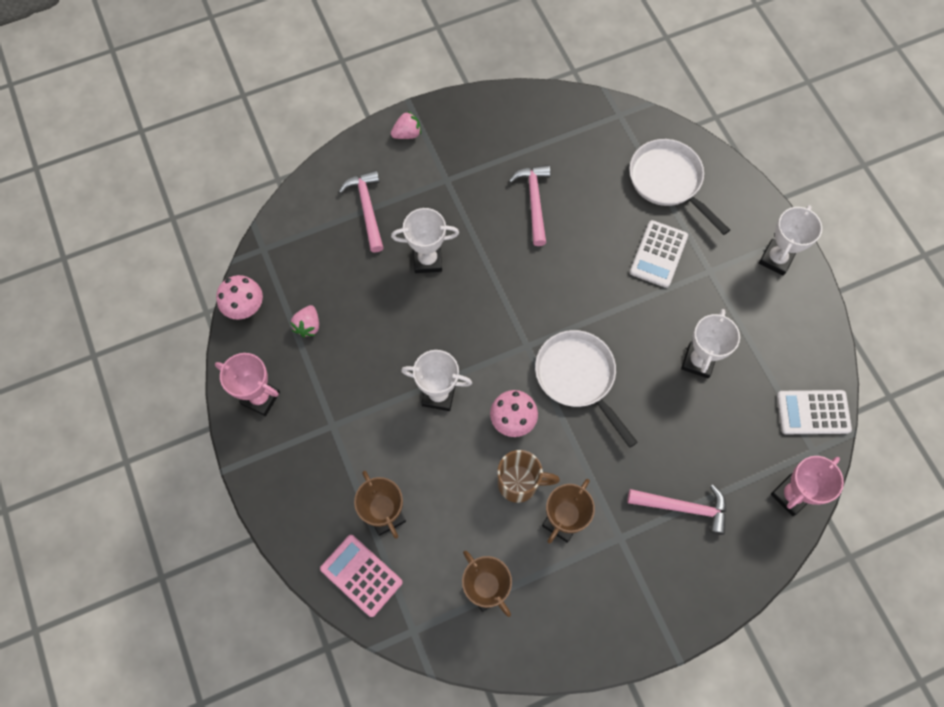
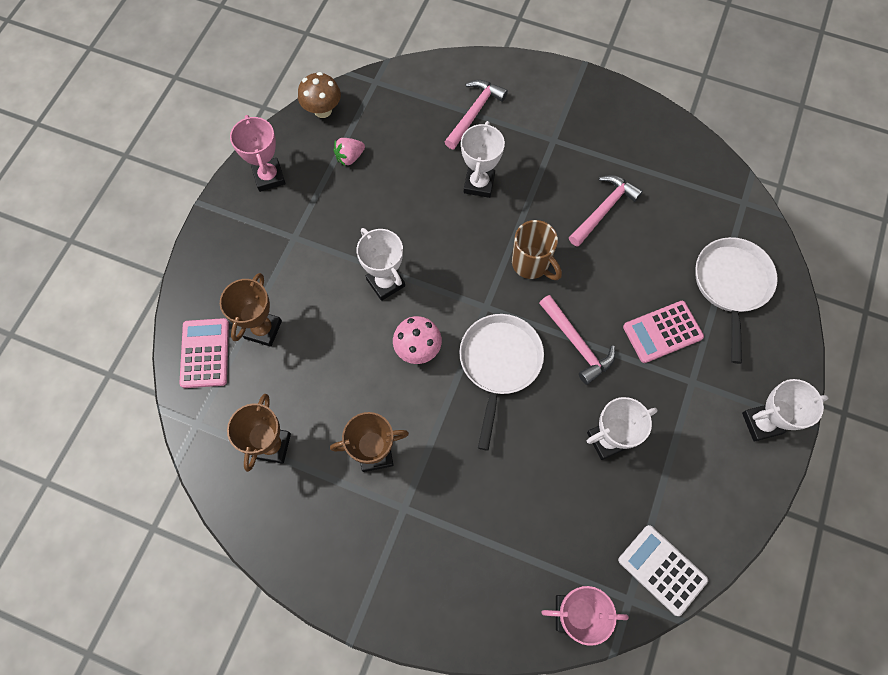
camera: 45 degrees right, 0 degrees up
pink mushroom [216,275,263,320] -> brown mushroom [298,72,341,118]
pink strawberry [391,111,421,139] -> none
white trophy [391,208,459,273] -> white trophy turned 60 degrees clockwise [461,121,505,198]
brown mug [497,450,560,503] -> brown mug moved to [512,220,562,280]
pink hammer [627,485,726,535] -> pink hammer moved to [539,295,615,385]
white calculator [630,220,688,288] -> pink calculator [623,301,704,363]

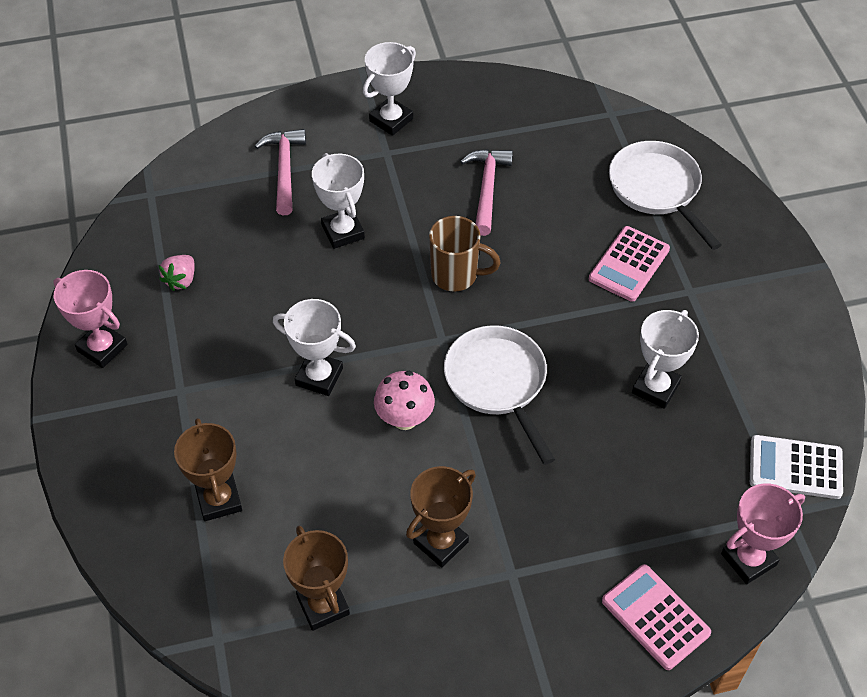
camera: 35 degrees left, 15 degrees down
pink calculator [179,318,229,388] -> pink calculator moved to [602,564,711,670]
brown mushroom [298,72,341,118] -> none
pink hammer [539,295,615,385] -> none
white trophy [742,379,828,442] -> white trophy moved to [363,42,416,136]

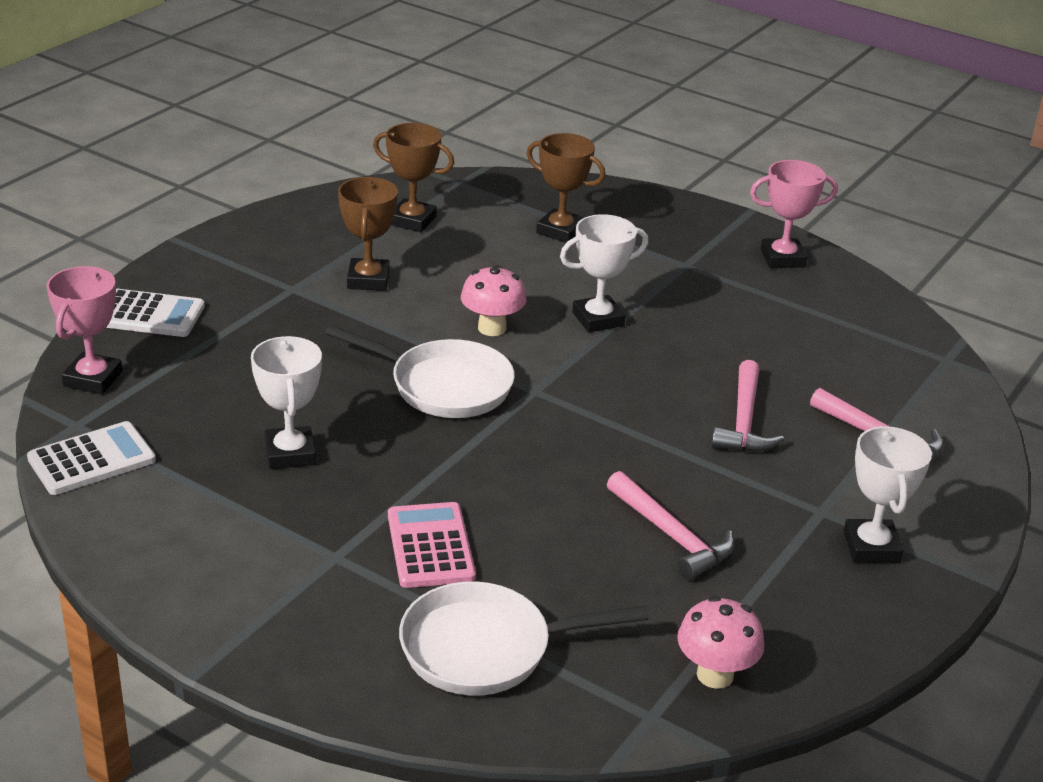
camera: 135 degrees right, 20 degrees down
pink strawberry [159,255,195,291] -> none
white trophy [312,153,365,249] -> pink hammer [711,360,784,452]
brown mug [429,216,501,292] -> none
pink calculator [602,564,711,670] -> white calculator [106,289,205,337]
white pan [609,141,722,250] -> white pan turned 150 degrees clockwise [399,581,649,696]
none -> pink mushroom [677,596,764,689]

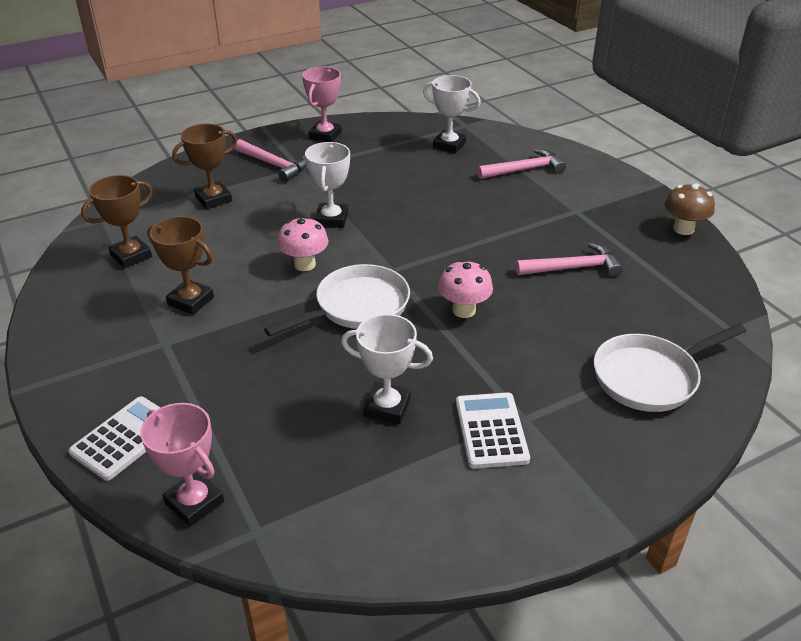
camera: 60 degrees left, 5 degrees up
white calculator [27,421,156,495] -> white calculator moved to [456,393,530,469]
pink calculator [388,502,476,588] -> none
white pan [399,581,649,696] -> white pan turned 45 degrees clockwise [594,324,746,412]
pink mushroom [677,596,764,689] -> pink mushroom moved to [438,259,493,318]
pink hammer [711,360,784,452] -> pink hammer moved to [235,139,307,182]
white trophy [844,426,932,563] -> white trophy moved to [423,75,481,153]
none -> brown mushroom [665,184,715,235]

